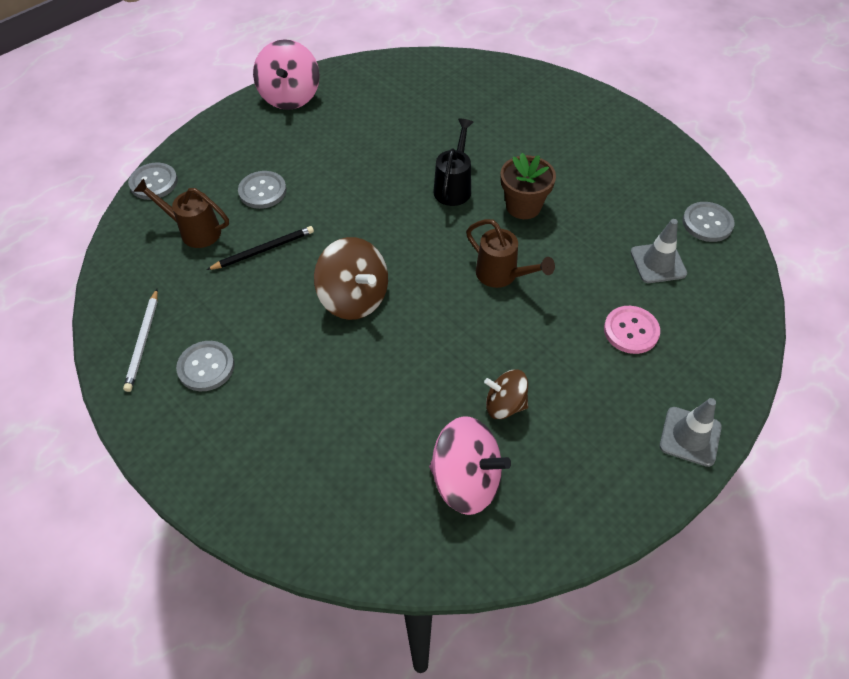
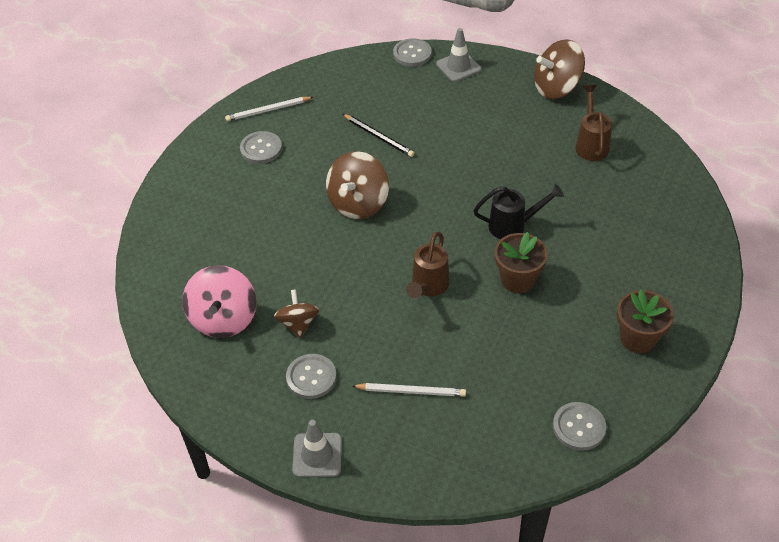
camera: 70 degrees right, 5 degrees down
brown watering can [133,178,229,248] -> brown watering can moved to [575,85,612,161]
grey button [238,171,287,209] -> grey button moved to [286,354,337,399]
pink spinning top [253,39,320,110] -> brown spinning top [534,40,585,99]
pink button [604,306,660,354] -> white pencil [352,383,466,397]
grey traffic cone [631,219,687,283] -> grey traffic cone moved to [436,28,481,82]
none -> brown flower pot [617,289,674,353]

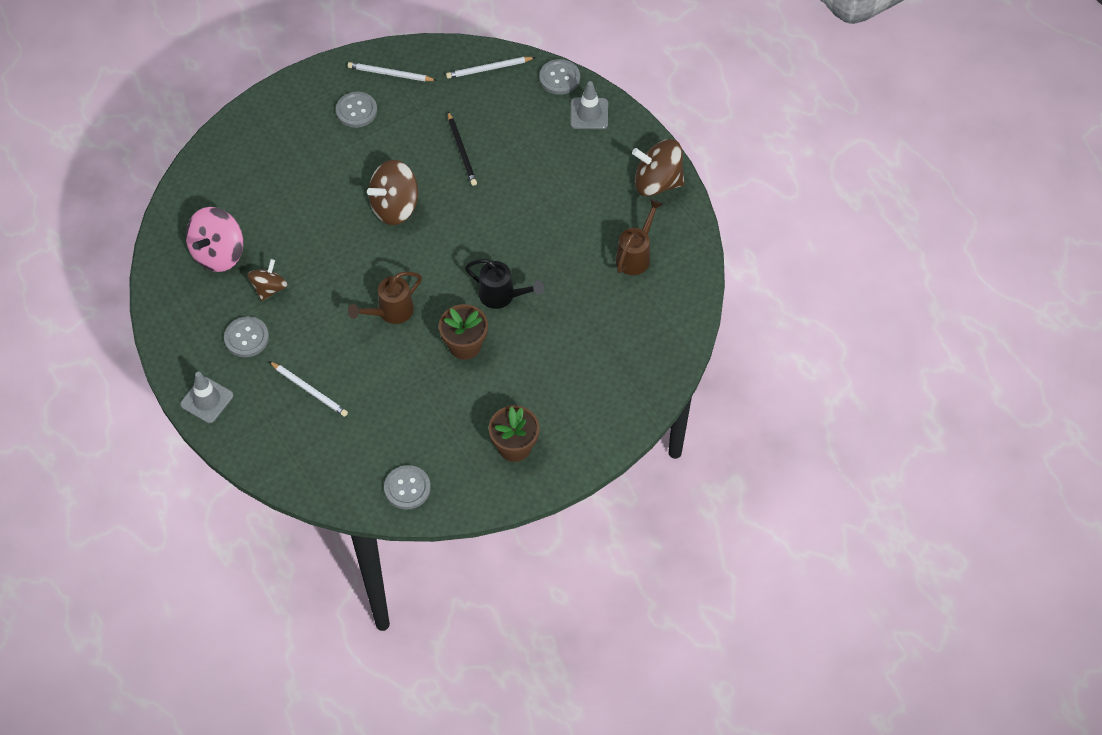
camera: 30 degrees right, 10 degrees up
none -> white pencil [446,57,536,79]

